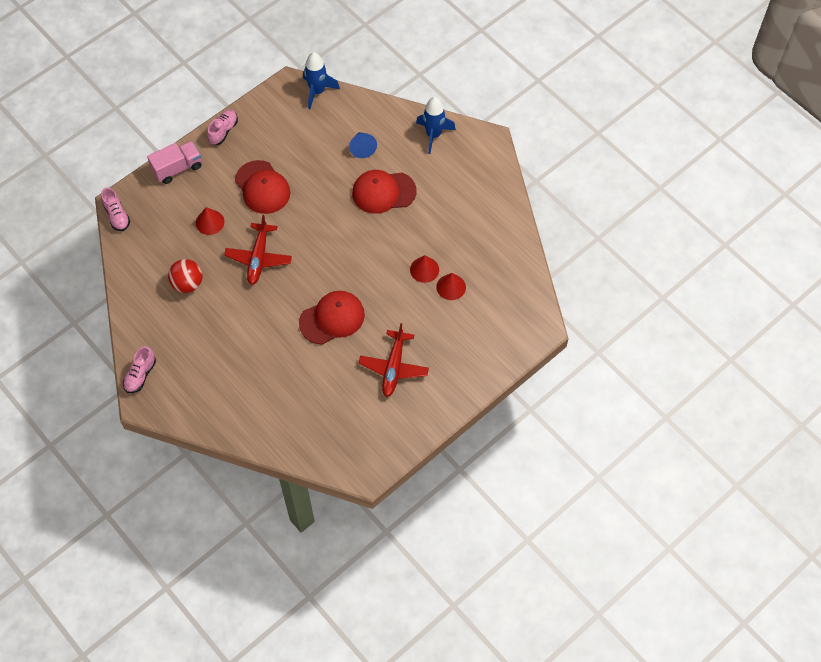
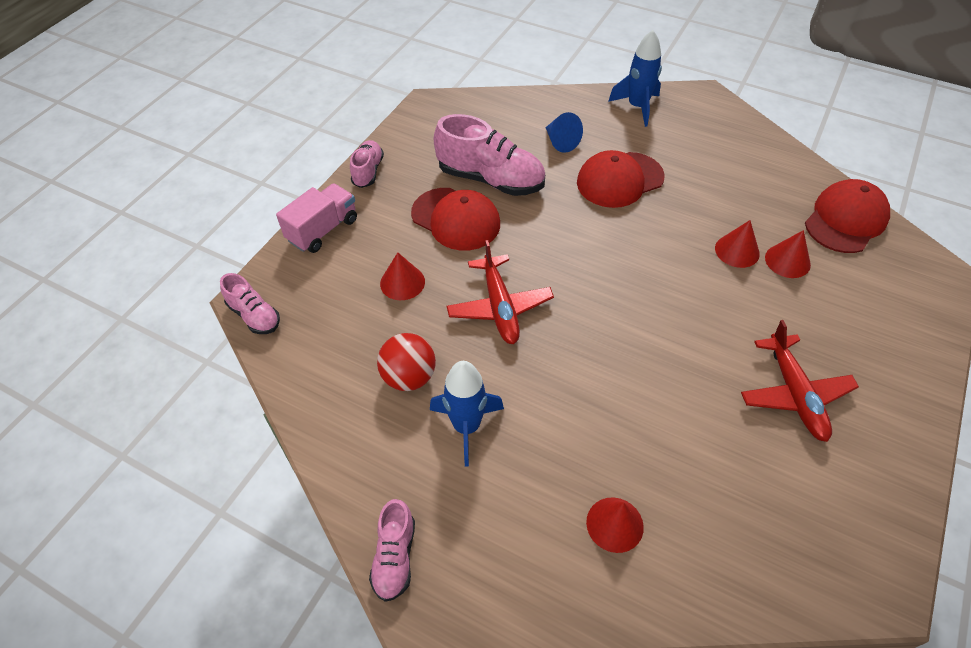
camera: 20 degrees left, 10 degrees down
red cap [299,291,365,345] -> red cap moved to [805,179,890,253]
blue rocket [303,52,340,109] -> blue rocket moved to [430,361,504,466]
none -> pink shoe [434,114,545,196]
none -> red cone [586,497,644,553]

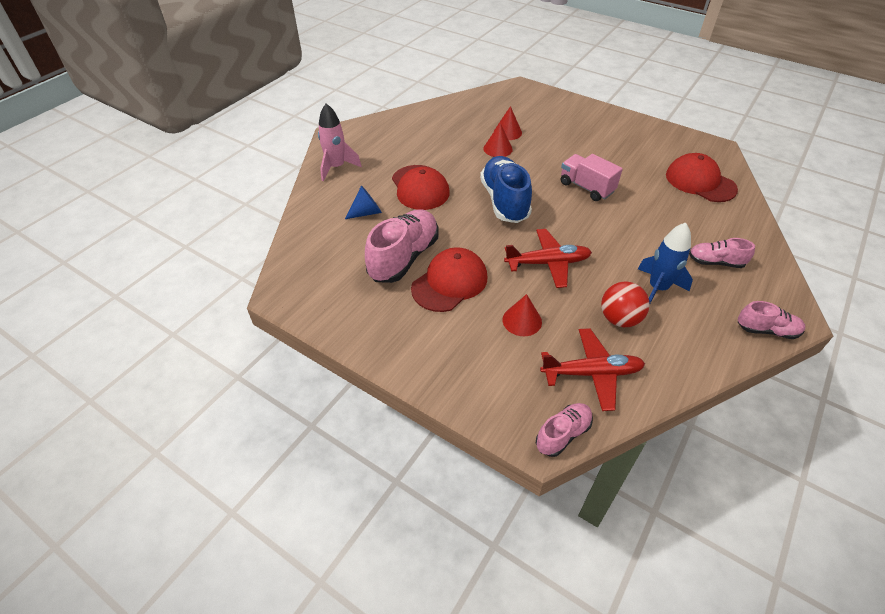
camera: 85 degrees left, 5 degrees down
pink truck [276,183,357,253] -> pink truck moved to [561,154,623,201]
pink shoe [350,140,384,188] -> pink shoe moved to [689,238,755,268]
red cone [586,497,644,553] -> none
blue rocket [608,30,662,127] -> pink rocket [318,104,362,181]
red plane [741,320,859,442] -> red plane moved to [540,328,645,411]
red cap [805,179,890,253] -> red cap moved to [666,153,738,202]
none -> blue shoe [480,156,532,223]

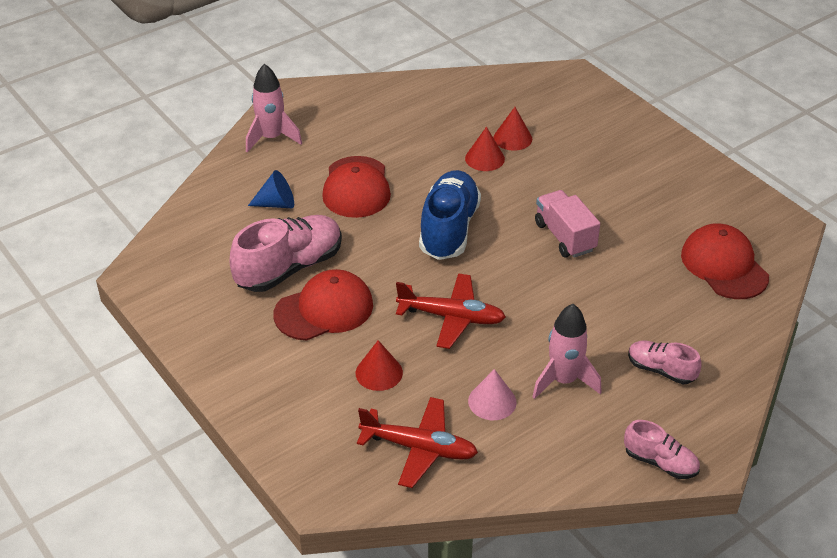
camera: 20 degrees right, 5 degrees down
pink shoe [536,403,593,457] -> none
red ball [601,281,650,327] -> pink cone [468,369,517,420]
blue rocket [638,222,693,304] -> pink rocket [532,304,601,399]

